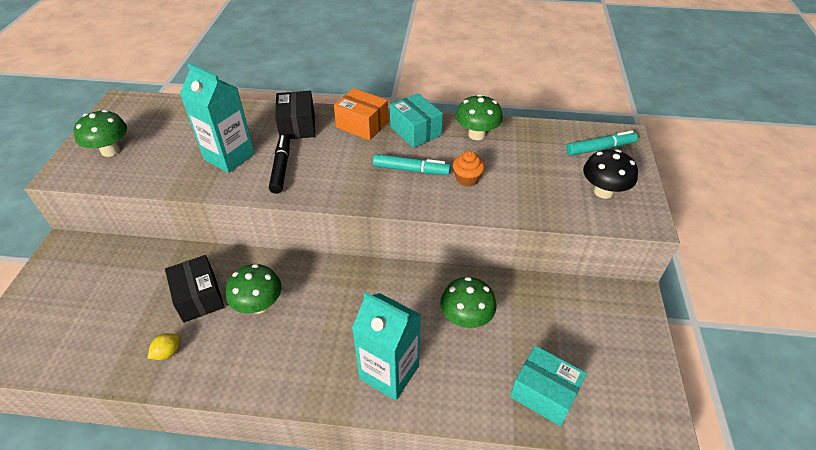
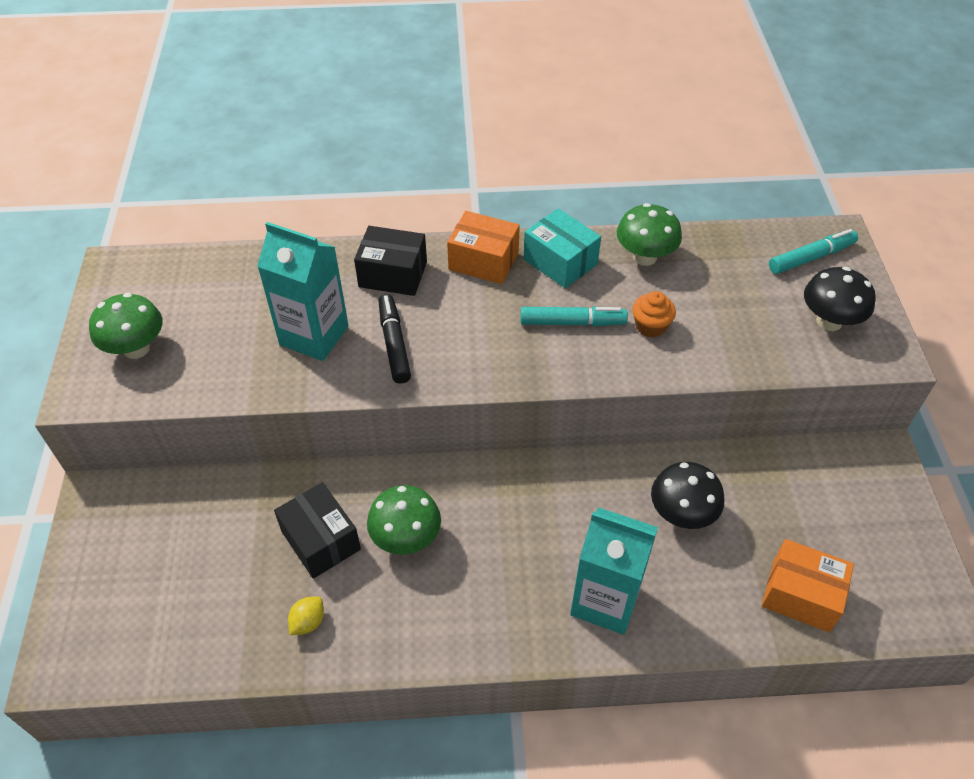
camera: 10 degrees left, 5 degrees up
black box [275,91,315,139] -> black box turned 60 degrees counterclockwise [354,226,427,296]
green mushroom [440,277,497,328] -> black mushroom [651,462,724,529]
turquoise box [510,346,587,426] -> orange box [761,539,854,632]

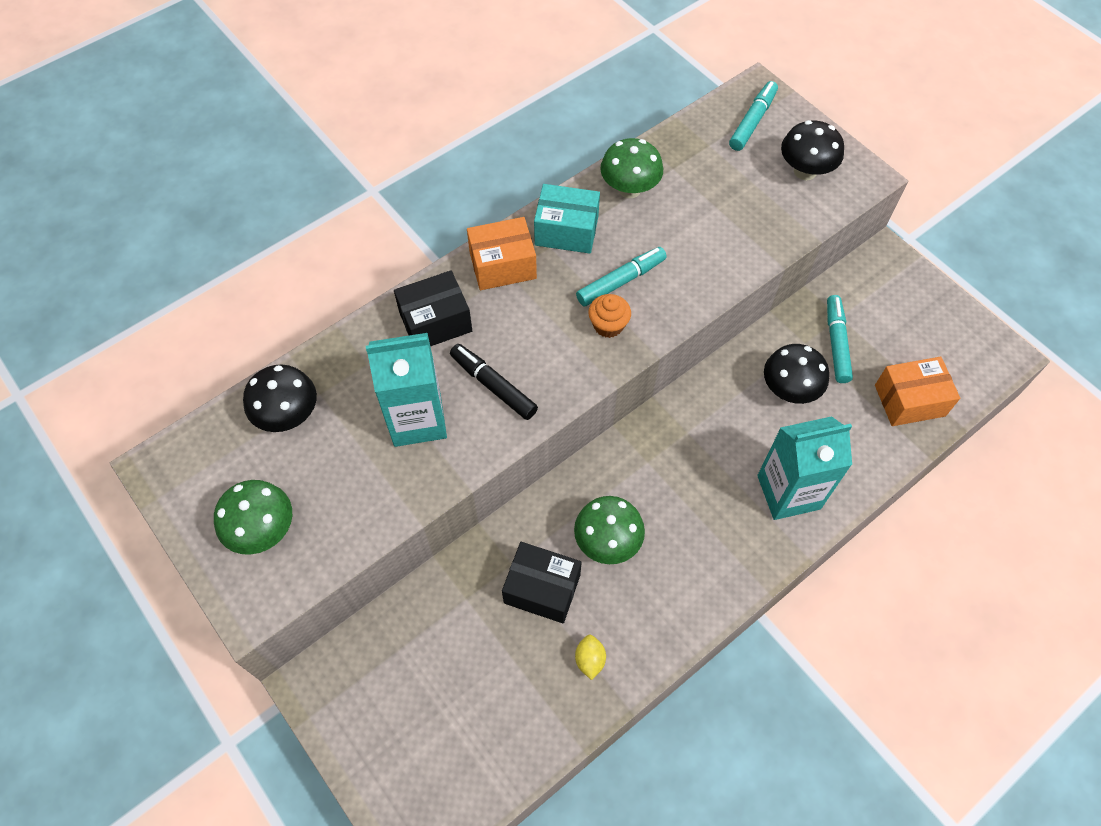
camera: 35 degrees left, 10 degrees up
orange cupcake [632,291,676,338] -> orange cupcake moved to [589,294,631,338]
none -> black mushroom [243,365,317,432]
none -> turquoise marker [827,295,853,383]

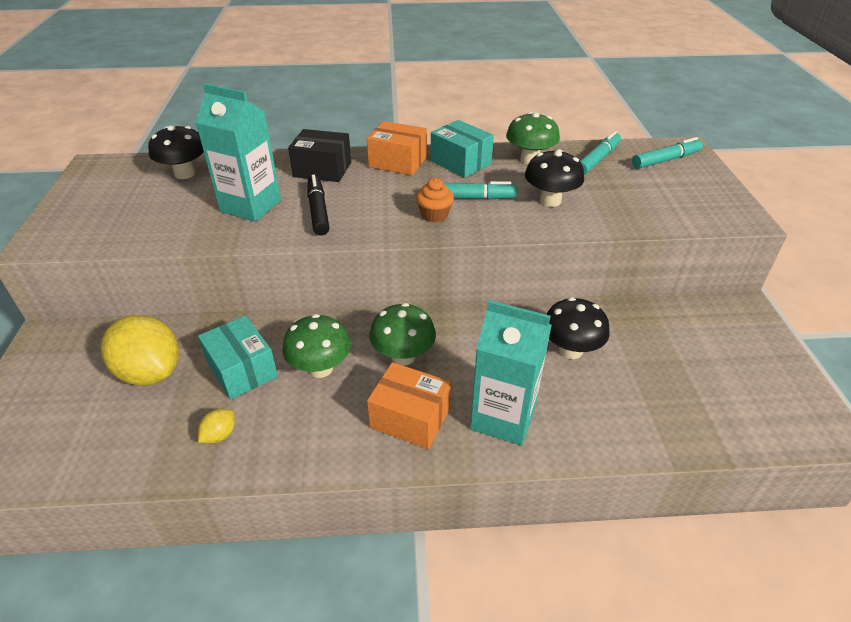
camera: 35 degrees right, 20 degrees down
green mushroom [214,480,292,555] -> green mushroom moved to [369,303,436,365]
black box [502,542,582,624] -> turquoise box [198,315,278,400]
black mushroom [781,120,844,180] -> black mushroom moved to [525,149,584,207]
turquoise marker [827,295,853,383] -> turquoise marker moved to [580,131,621,175]
orange box [875,357,960,426] -> orange box moved to [367,362,451,449]
none -> yellow lemon [101,315,179,386]

